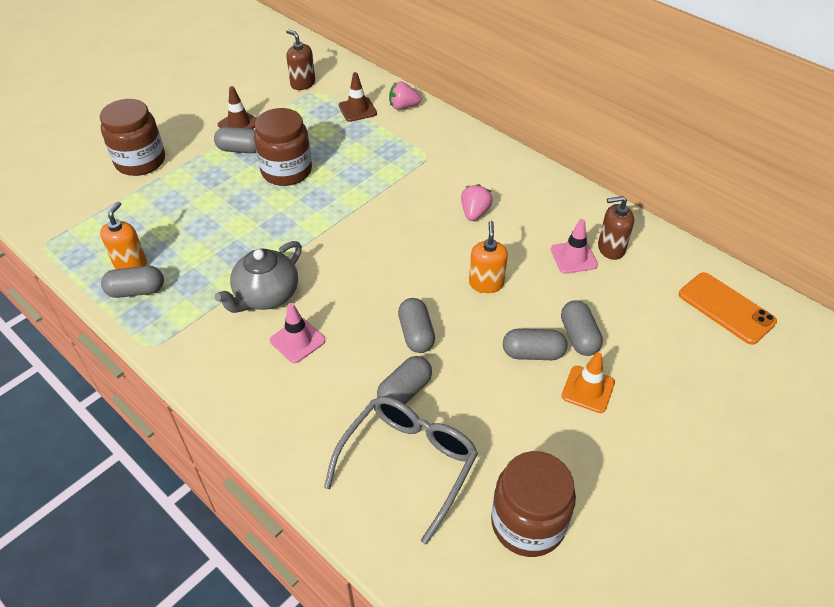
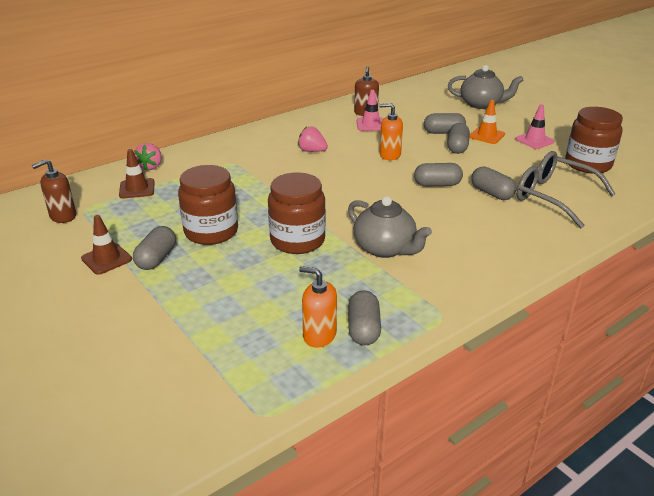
camera: 80 degrees left, 15 degrees down
brown jar [100,99,165,176] -> brown jar moved to [268,172,326,254]
pink traffic cone [270,303,326,363] -> pink traffic cone moved to [515,104,555,149]
orange phone [679,272,777,345] -> none
none -> grey teapot [448,65,524,109]

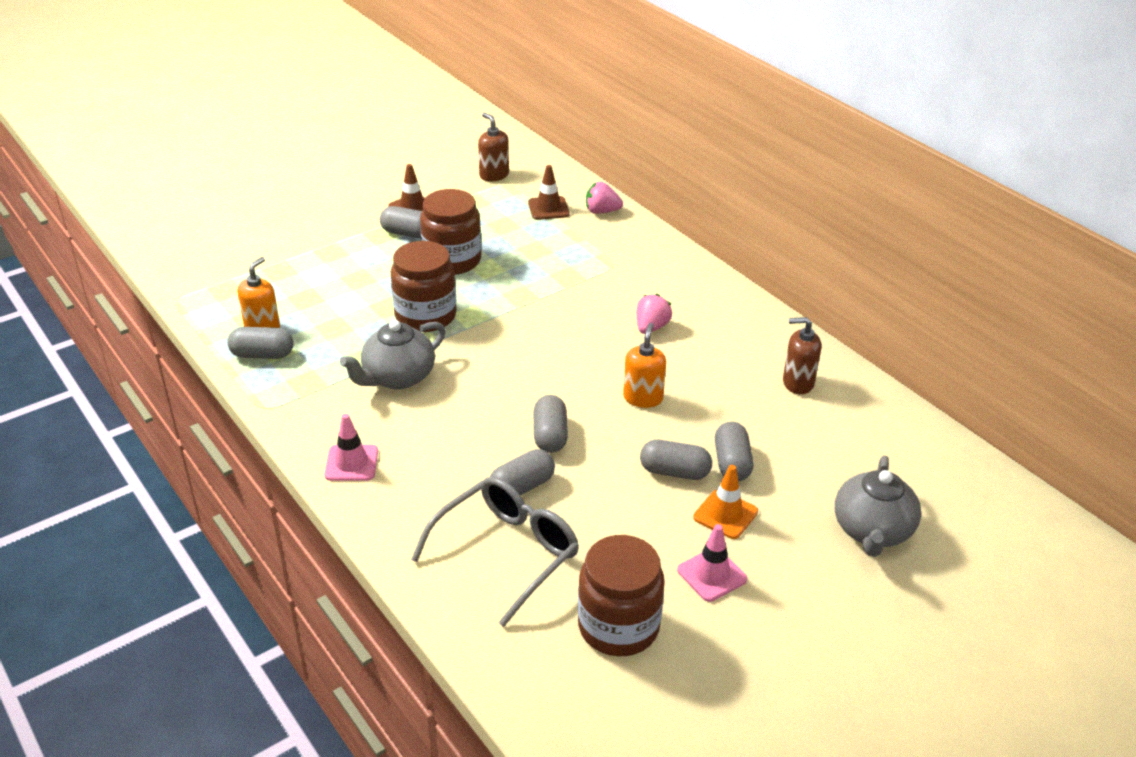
camera: 90 degrees right, 5 degrees up
pink traffic cone [356,90,384,131] -> pink traffic cone moved to [325,414,378,481]

